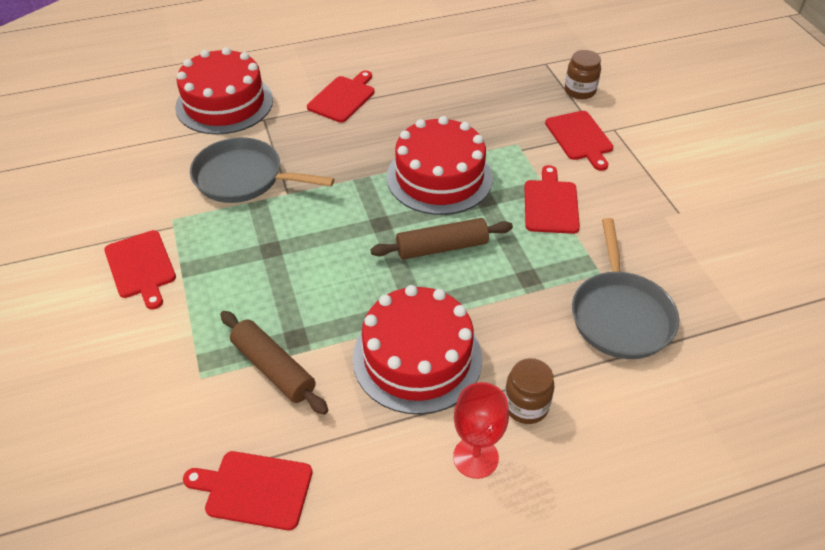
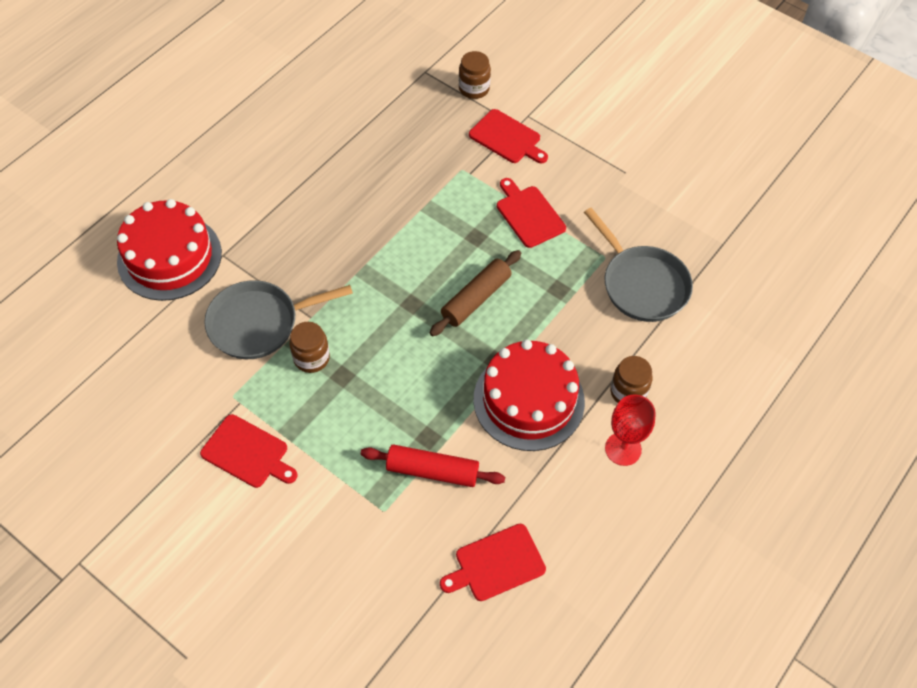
camera: 35 degrees left, 10 degrees up
brown rolling pin [220,311,328,415] -> red rolling pin [361,444,505,487]
red cutting board [307,71,375,123] -> none
red cake [387,116,493,215] -> none
none -> brown jar [289,322,330,373]

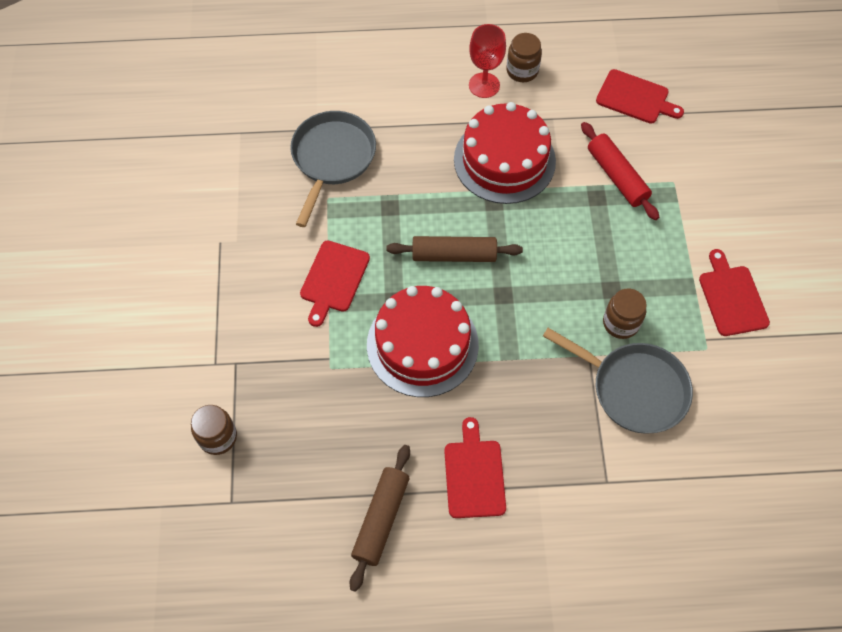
camera: 130 degrees left, 5 degrees up
red cake [117,199,222,301] -> red cake moved to [367,286,479,397]
red cutting board [469,109,548,163] -> red cutting board moved to [444,417,506,518]
brown jar [610,356,653,403] -> brown jar moved to [506,33,542,82]
none -> brown rolling pin [350,445,410,592]

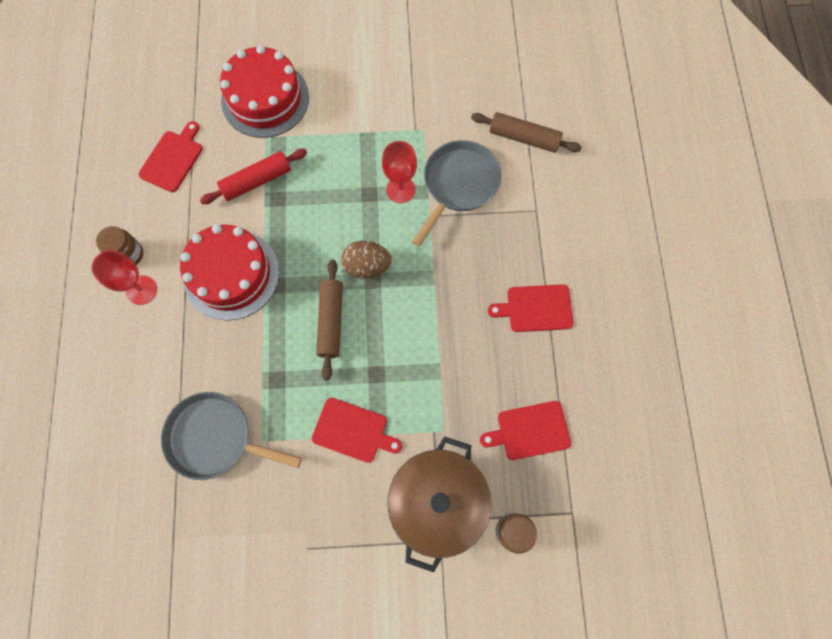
camera: 90 degrees left, 10 degrees up
brown rolling pin [350,445,410,592] -> brown rolling pin moved to [471,112,582,153]
red cake [367,286,479,397] -> red cake moved to [220,45,309,138]
brown jar [603,289,647,339] -> red goblet [382,141,417,203]
red cutting board [699,249,770,336] -> red cutting board moved to [480,401,571,460]
none -> brown egg [341,241,392,279]
none -> brown pot [387,436,491,572]

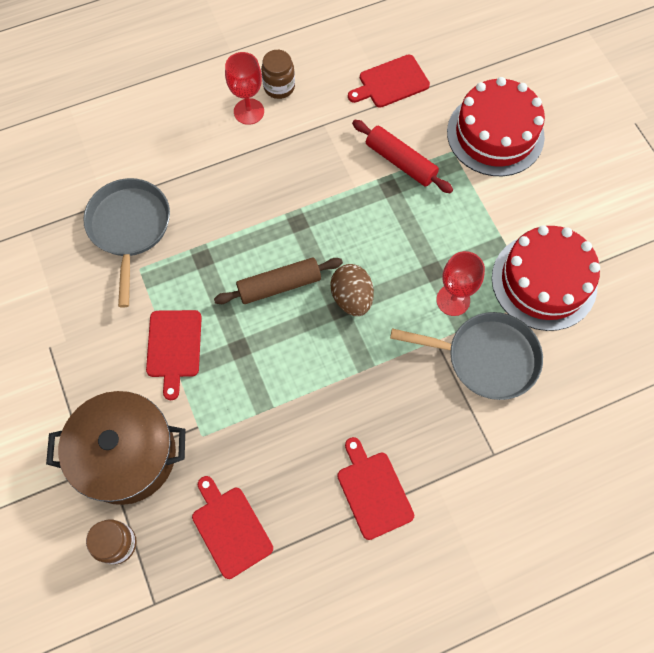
camera: 70 degrees right, 5 degrees down
red cutting board [138,121,203,192] -> red cutting board turned 150 degrees clockwise [348,54,430,108]
red cake [180,224,279,321] -> red cake moved to [492,225,600,331]
brown rolling pin [471,112,582,153] -> none

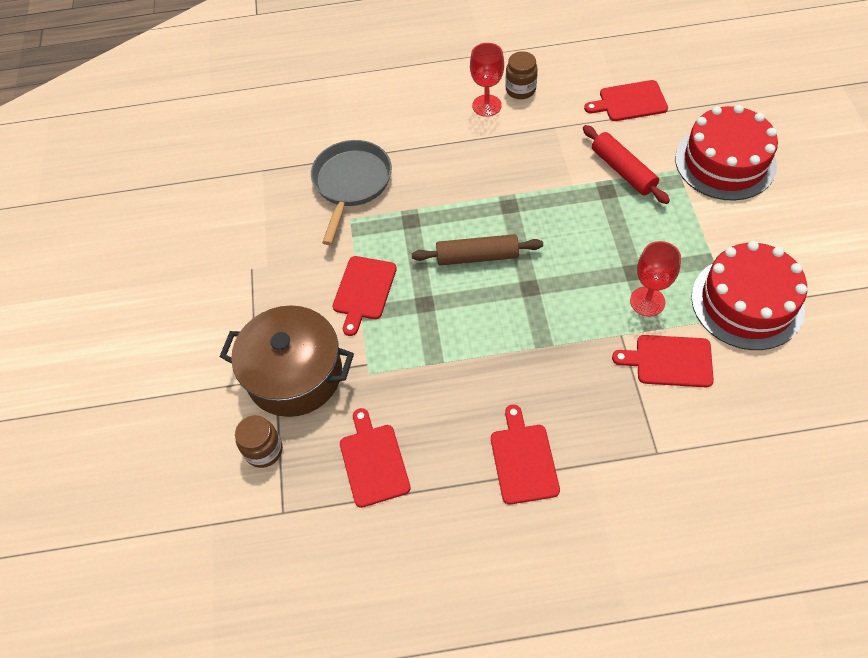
camera: 20 degrees right, 10 degrees down
brown egg [330,264,374,316] -> none
grey pan [390,312,543,400] -> red cutting board [612,335,714,388]

